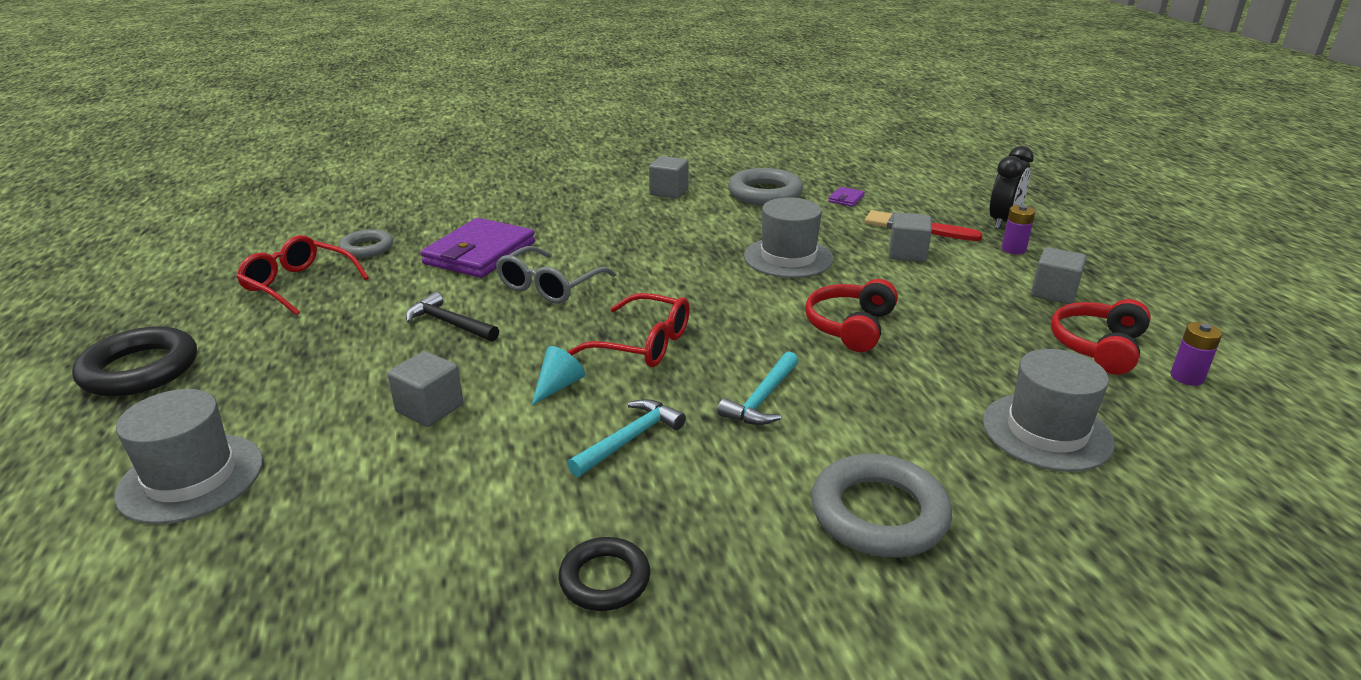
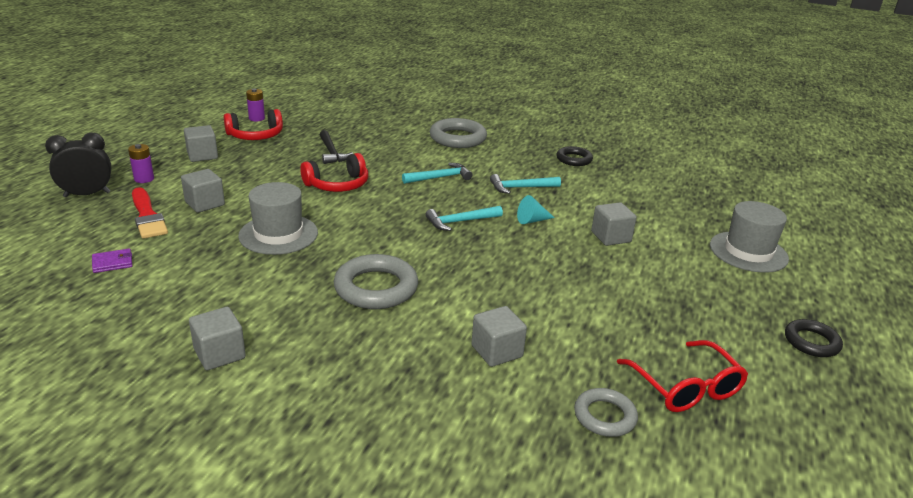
camera: 145 degrees left, 0 degrees up
black ring [72,326,197,397] -> black ring [785,319,843,357], size x0.61
black hammer [406,292,499,342] -> black hammer moved to [320,130,353,164]
purple wallet [420,218,535,278] -> grey cube [471,306,527,367]
grey glasses [496,246,616,304] -> none
red glasses [568,293,690,367] -> turquoise hammer [425,206,503,231]
grey ring [728,168,803,205] -> grey ring moved to [334,254,418,309]
grey hat [983,349,1115,472] -> none

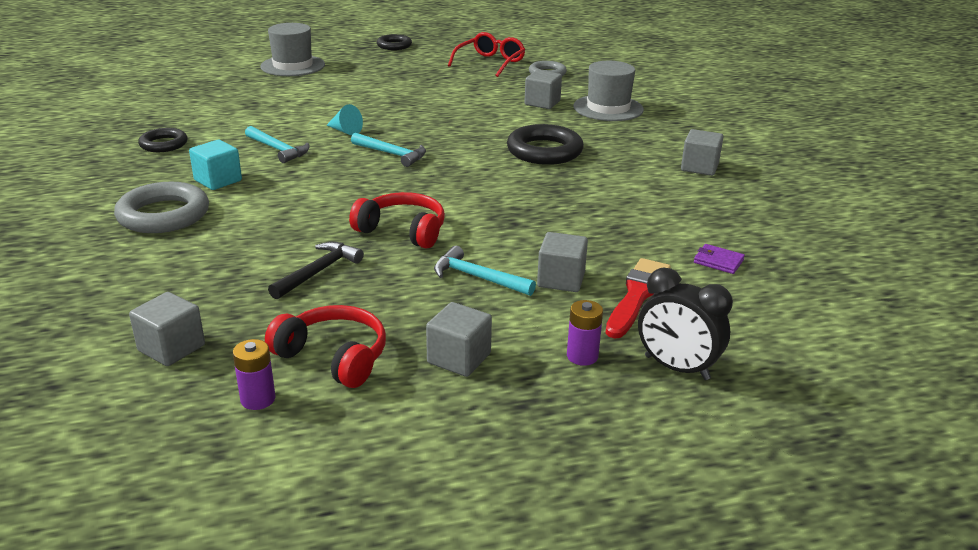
camera: 125 degrees left, 0 degrees up
grey hat [238,182,318,255] -> grey hat moved to [573,61,644,121]
grey ring [334,254,418,309] -> black ring [507,124,584,165]
turquoise hammer [402,163,472,184] -> turquoise hammer moved to [434,246,536,296]
grey cube [591,202,637,246] -> grey cube moved to [129,292,205,366]
none -> turquoise cube [189,140,242,190]

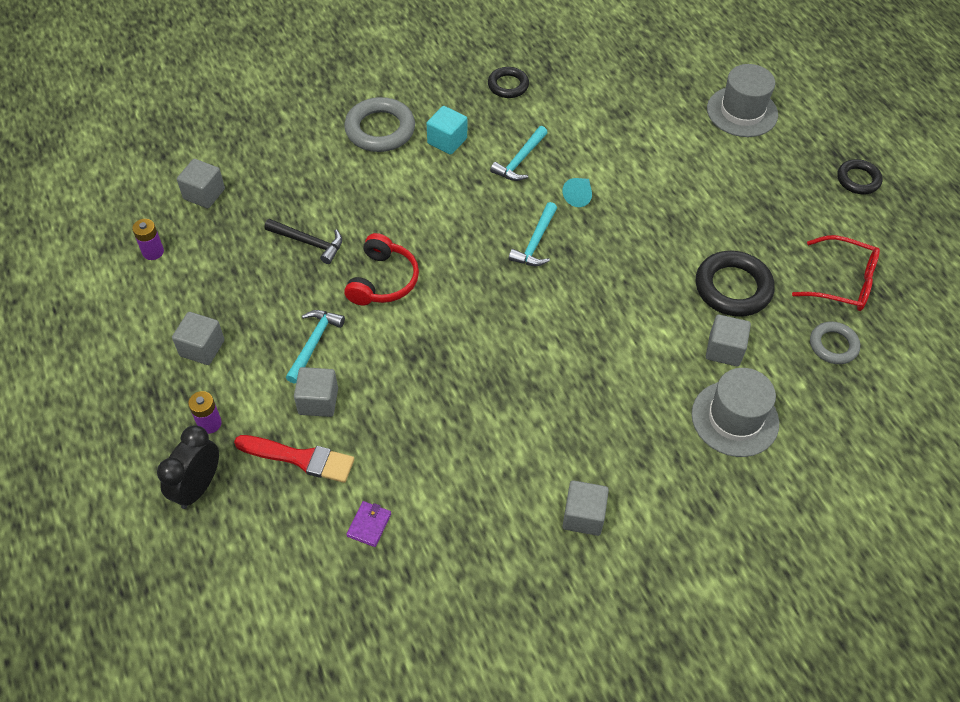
camera: 80 degrees right, 25 degrees up
red headphones [265,305,386,388] -> none
black ring [507,124,584,165] -> black ring moved to [696,251,775,317]

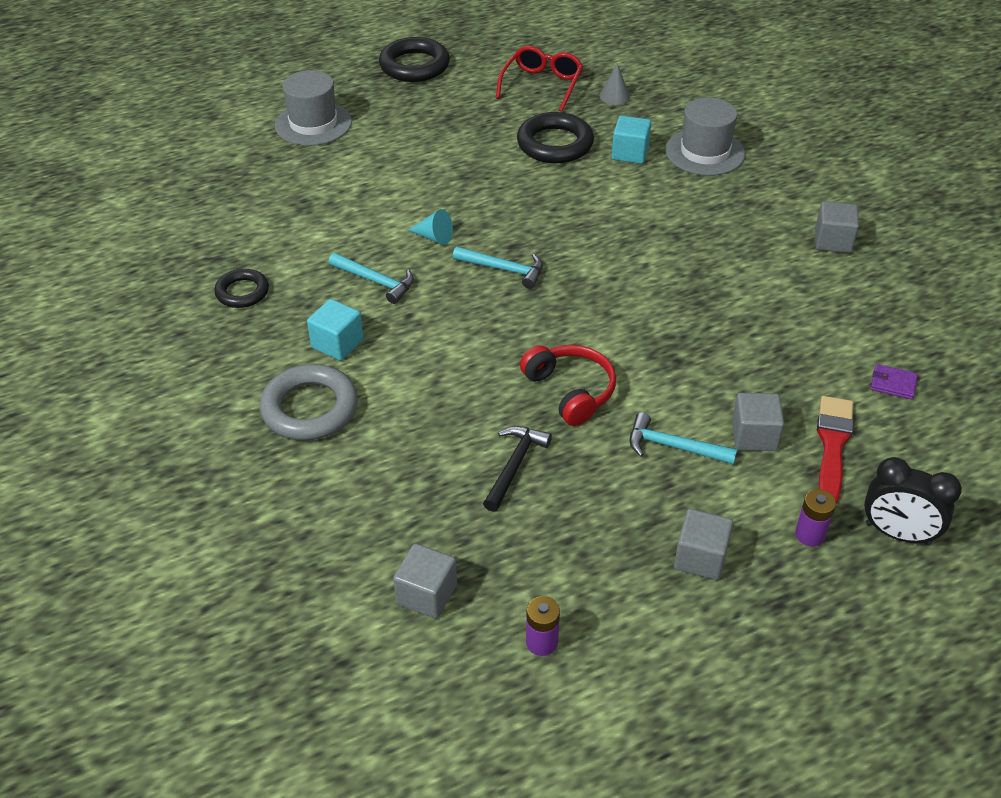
camera: 90 degrees left, 10 degrees down
red headphones [344,233,419,305] -> red headphones turned 45 degrees clockwise [520,345,616,426]
grey cube [706,314,751,367] -> turquoise cube [612,116,651,164]
grey ring [810,322,860,364] -> grey cone [600,63,630,105]
black ring [837,159,883,194] -> black ring [379,37,450,82], size x1.64

